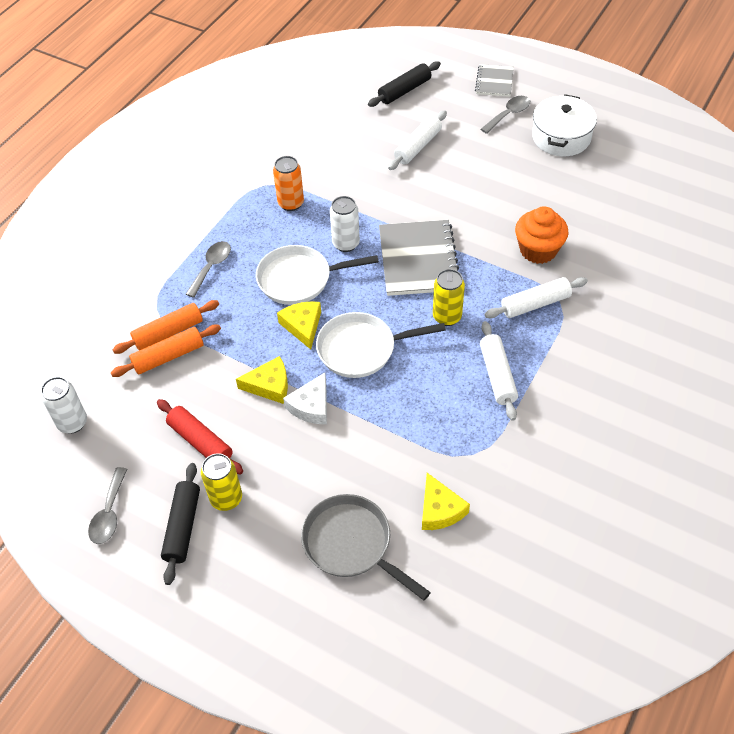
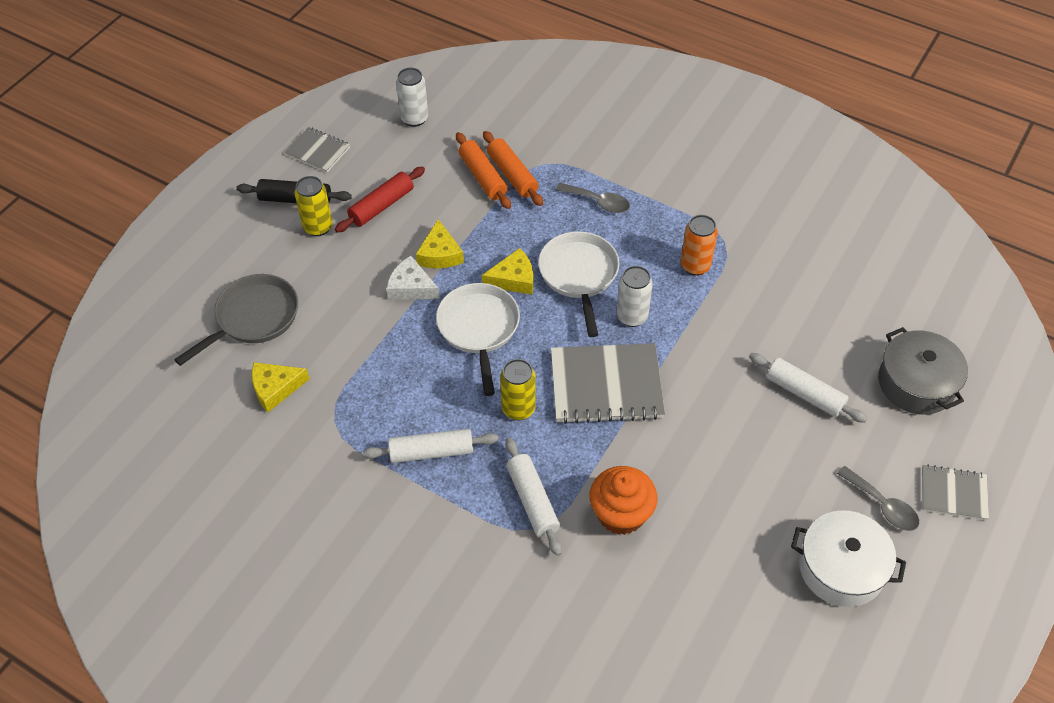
camera: 90 degrees right, 0 degrees up
grey spoon [88,467,127,544] -> grey notebook [285,127,350,172]
black rolling pin [368,61,441,107] -> grey pot [878,327,968,415]

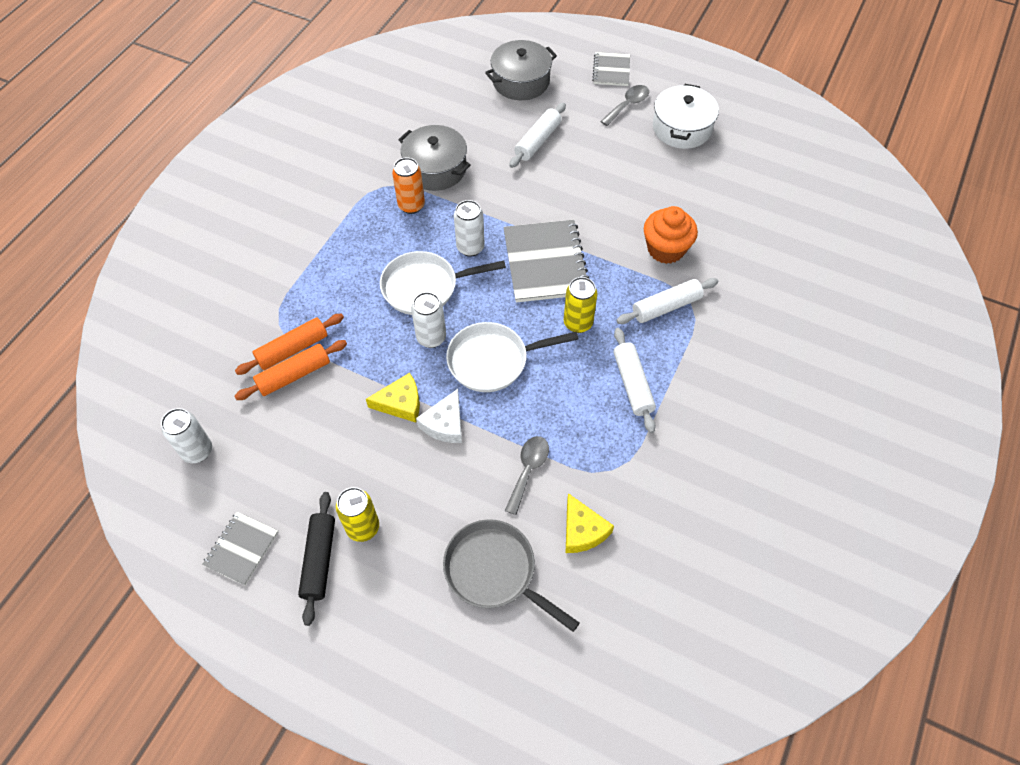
camera: 95 degrees left, 5 degrees up
red rolling pin [335,166,425,233] -> none
yellow cheese [482,248,533,295] -> white can [411,292,446,348]
grey spoon [556,183,630,213] -> grey spoon moved to [505,436,549,515]
none -> grey pot [398,125,471,191]

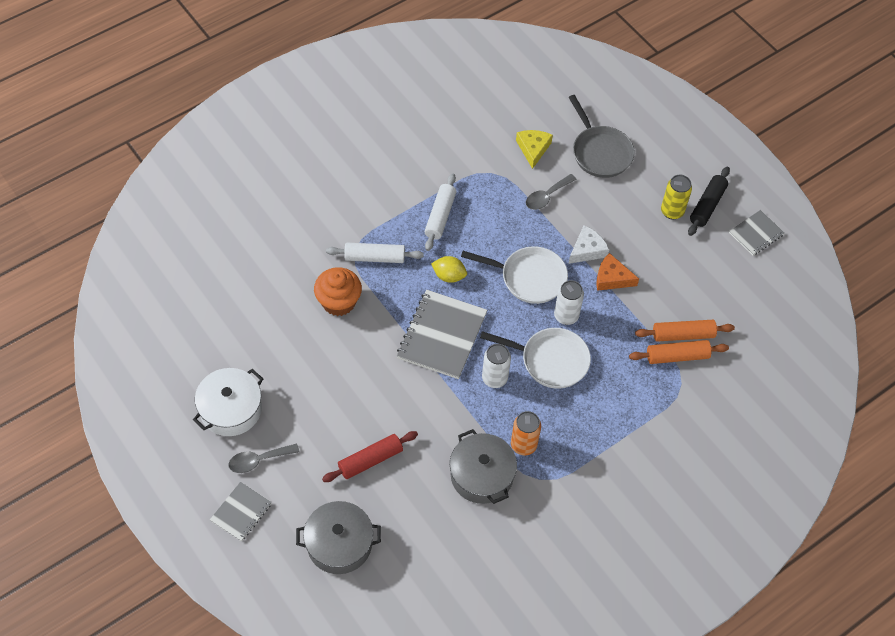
camera: 155 degrees left, 0 degrees up
white can [161,408,212,463] -> none
yellow cheese [366,373,420,423] -> orange cheese [596,253,639,291]
white rolling pin [509,103,566,168] -> red rolling pin [322,431,418,482]
yellow can [564,277,598,333] -> yellow lemon [431,256,467,283]

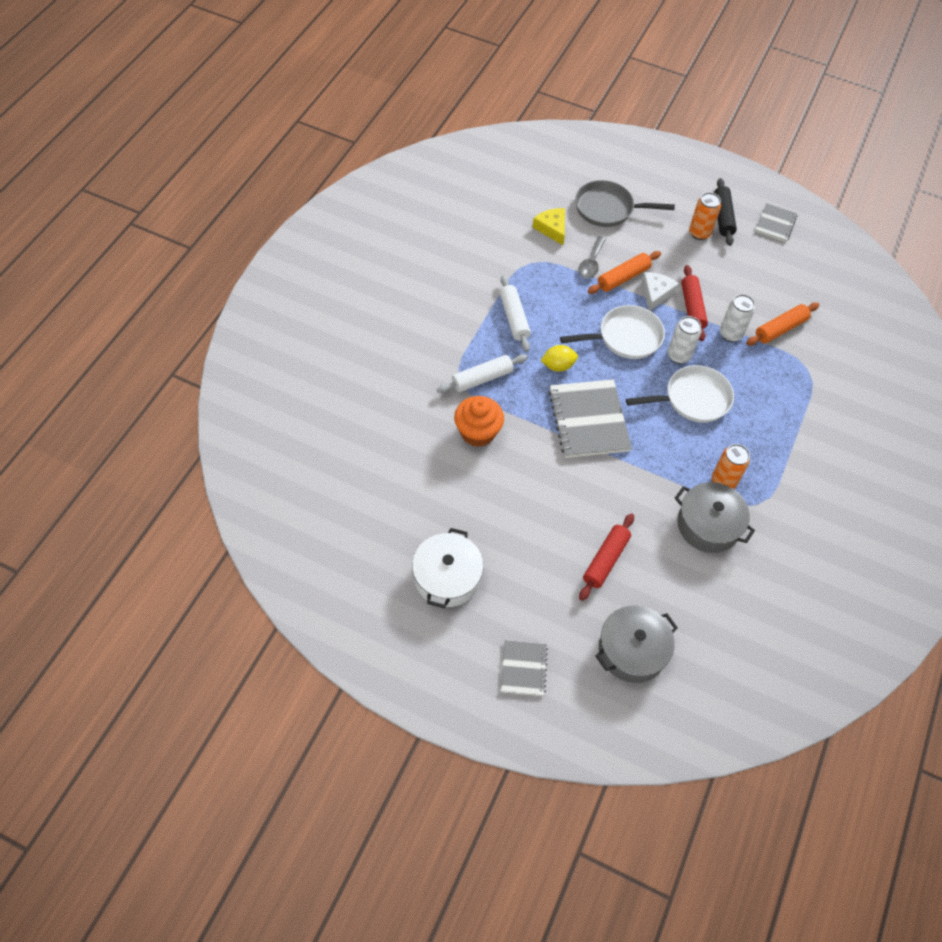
camera: 30 degrees left, 0 degrees up
grey spoon [228,444,299,473] -> none
white can [482,344,511,388] -> white can moved to [720,294,755,342]
grey pan [568,95,635,178] -> grey pan turned 150 degrees clockwise [575,180,675,227]
orange cheese [596,253,639,291] -> red rolling pin [681,265,708,341]
orange rolling pin [629,340,729,364] -> orange rolling pin moved to [588,251,661,294]
yellow can [661,175,692,220] -> orange can [689,192,721,240]

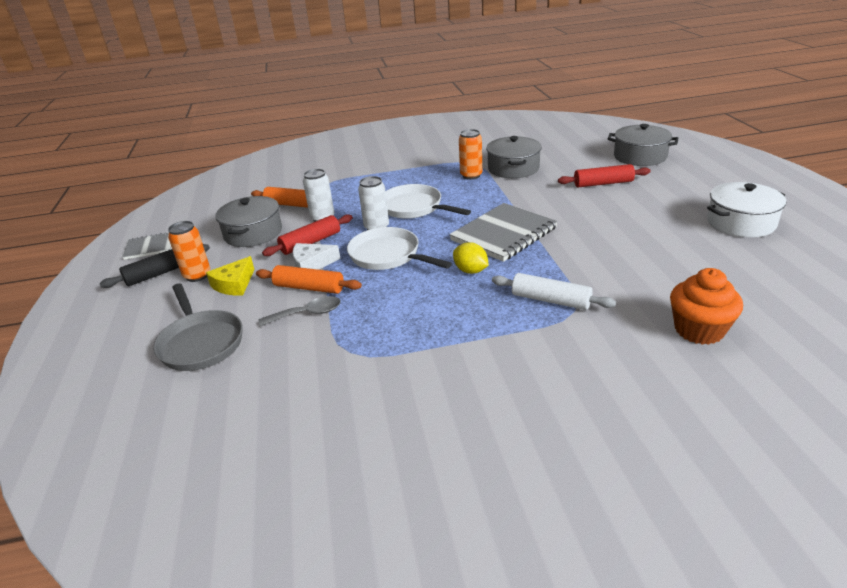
camera: 120 degrees left, 25 degrees down
orange cupcake [454,396,504,447] -> orange cupcake moved to [670,268,743,345]
white rolling pin [500,275,531,352] -> none
grey notebook [501,640,548,696] -> none
yellow cheese [532,208,565,245] -> yellow cheese moved to [206,256,255,295]
none -> grey pot [215,196,282,247]

